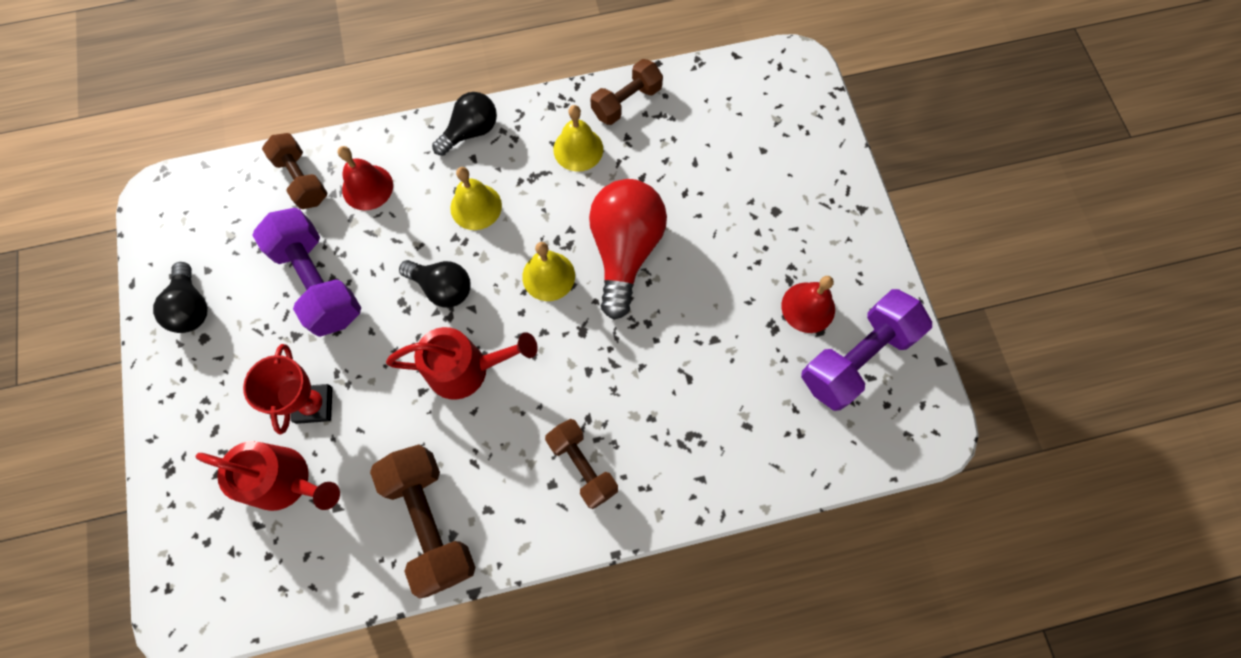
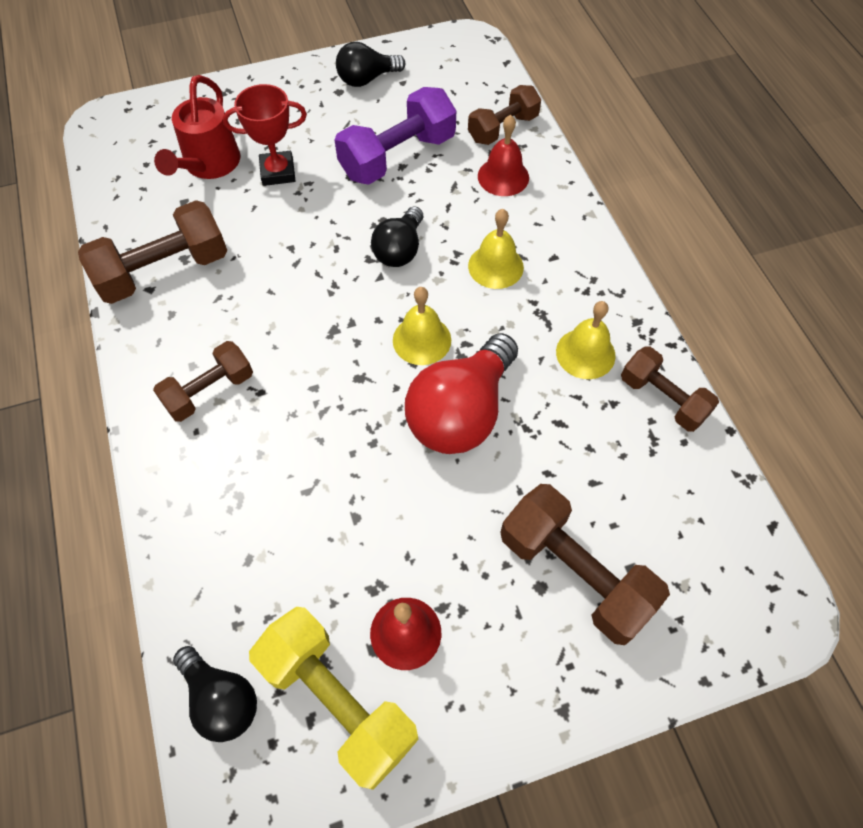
camera: 85 degrees right, 10 degrees down
red watering can [386,327,538,400] -> none
black light bulb [432,92,497,156] -> black light bulb moved to [173,646,257,742]
red light bulb [589,179,667,320] -> red light bulb turned 120 degrees clockwise [405,333,518,454]
purple dumbbell [801,289,932,411] -> yellow dumbbell [249,607,419,790]
none -> brown dumbbell [500,484,670,645]

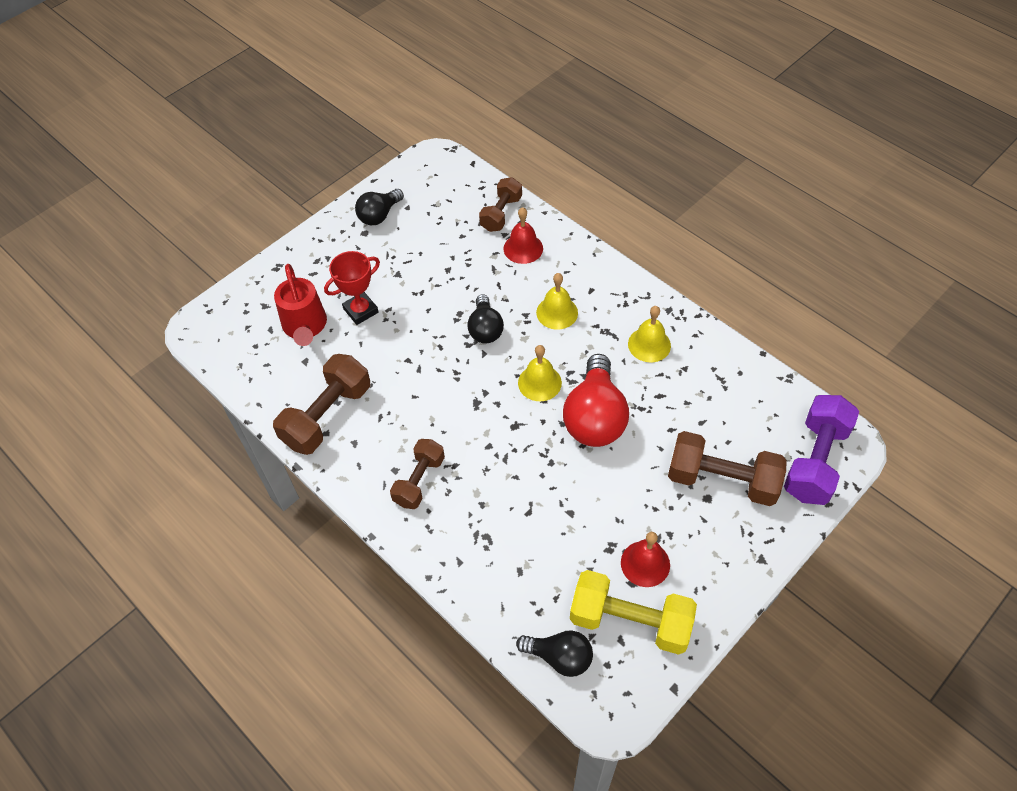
camera: 25 degrees left, 5 degrees down
purple dumbbell [335,87,456,185] -> purple dumbbell moved to [784,395,859,505]
brown dumbbell [621,346,719,432] -> none

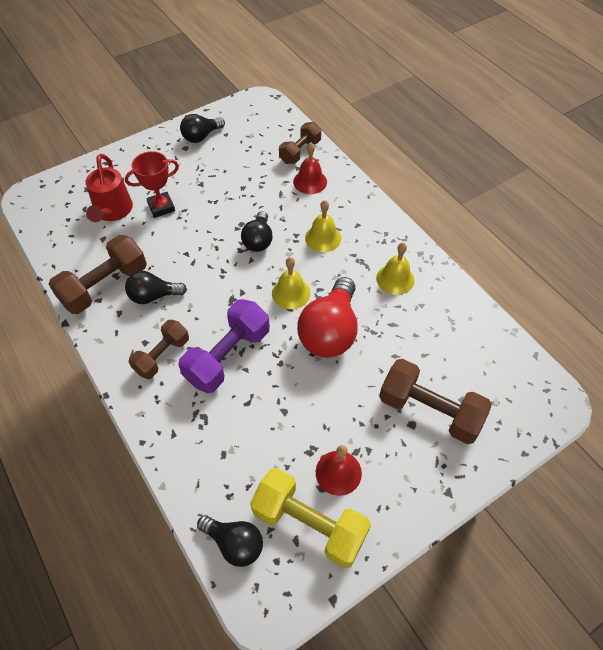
camera: 10 degrees right, 0 degrees up
purple dumbbell [784,395,859,505] -> purple dumbbell moved to [178,299,270,393]
none -> black light bulb [125,271,187,304]

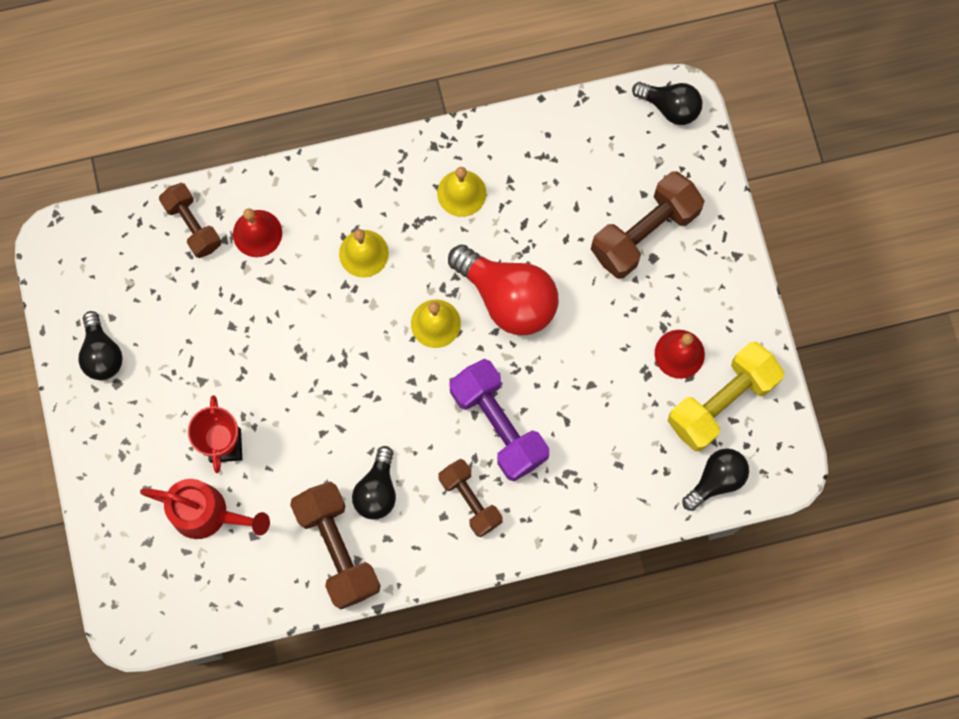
camera: 70 degrees left, 20 degrees up
black light bulb [241,211,273,252] -> black light bulb moved to [632,82,702,125]

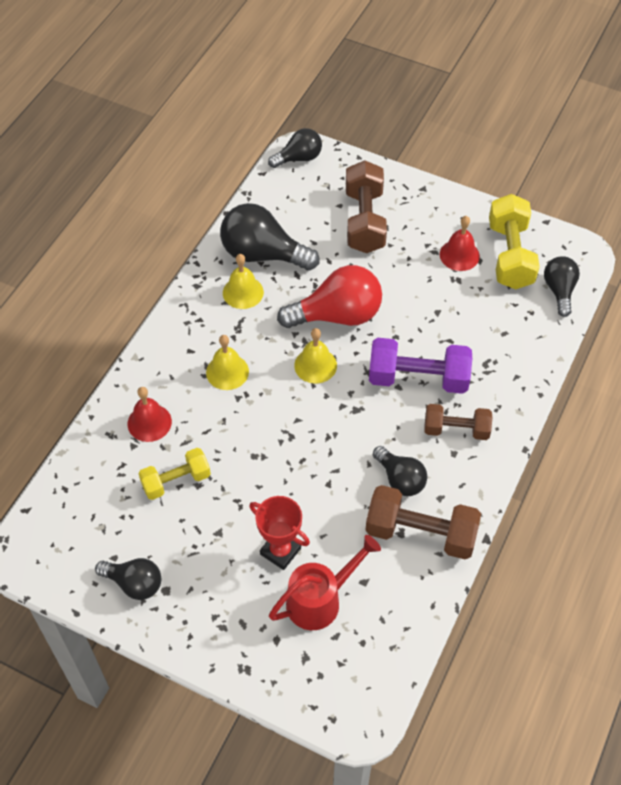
camera: 50 degrees left, 20 degrees down
brown dumbbell [159,183,221,258] -> none
none -> yellow dumbbell [138,448,211,500]
none -> black light bulb [220,203,319,271]

